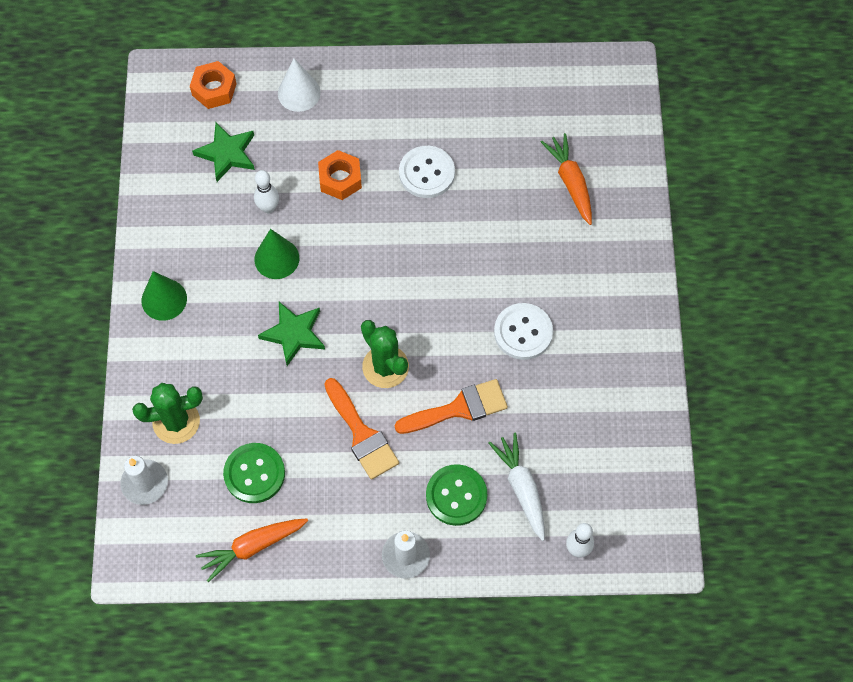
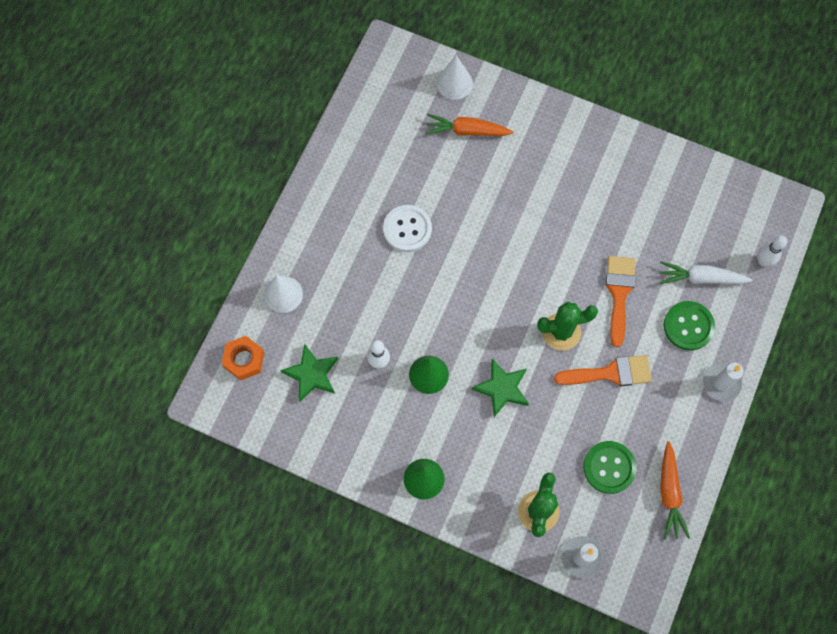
camera: 65 degrees left, 5 degrees up
orange nut [318,150,362,200] -> none
white button [494,303,553,360] -> none
none -> white cone [436,55,473,100]

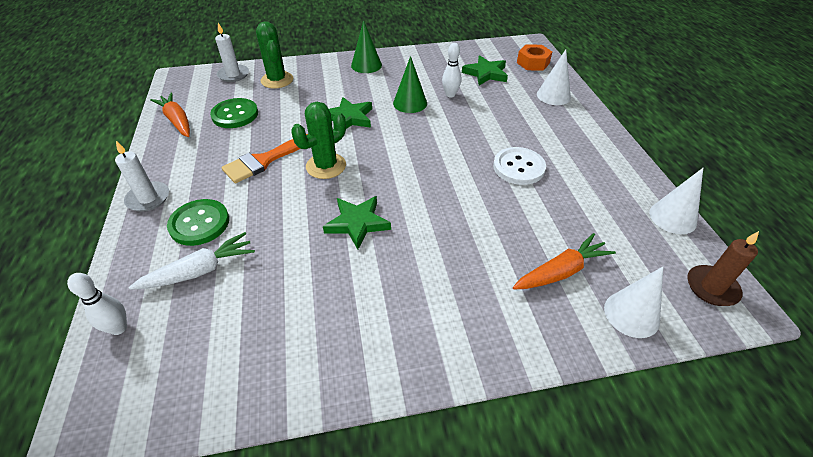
camera: 145 degrees right, 25 degrees down
orange brush [606,256,635,347] -> none
none -> green star [323,196,391,250]
none -> white cone [649,168,703,234]
none -> brown candle [687,231,759,306]

